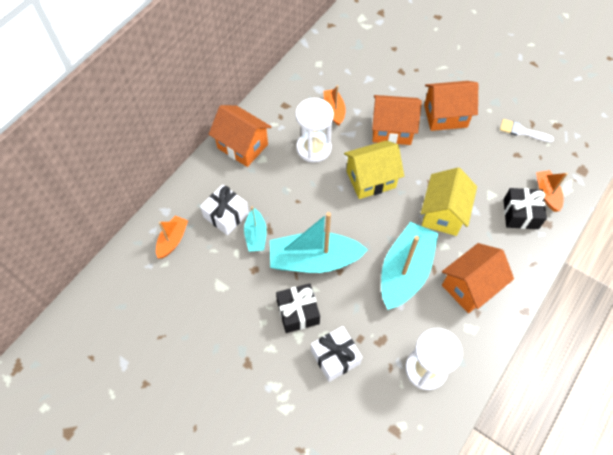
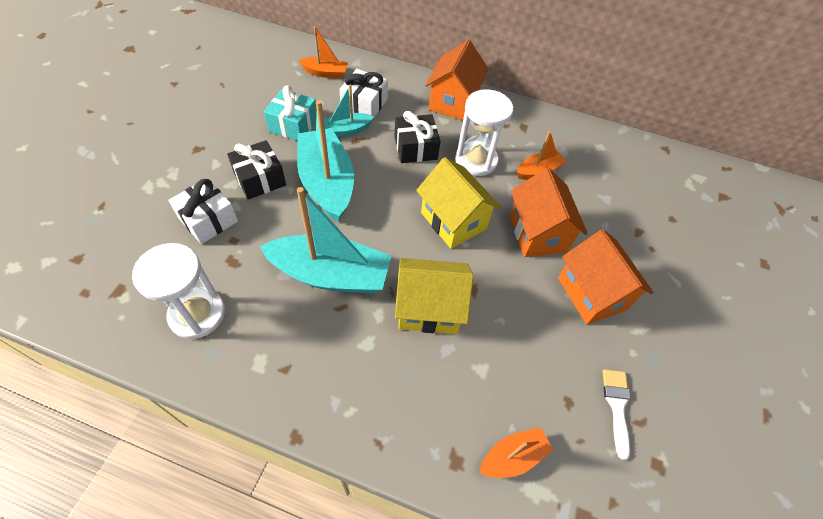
camera: 70 degrees right, 5 degrees down
orange house [442,243,514,313] -> none
black gift [503,188,547,229] -> black gift moved to [394,111,441,163]
none -> turquoise gift [264,85,317,141]

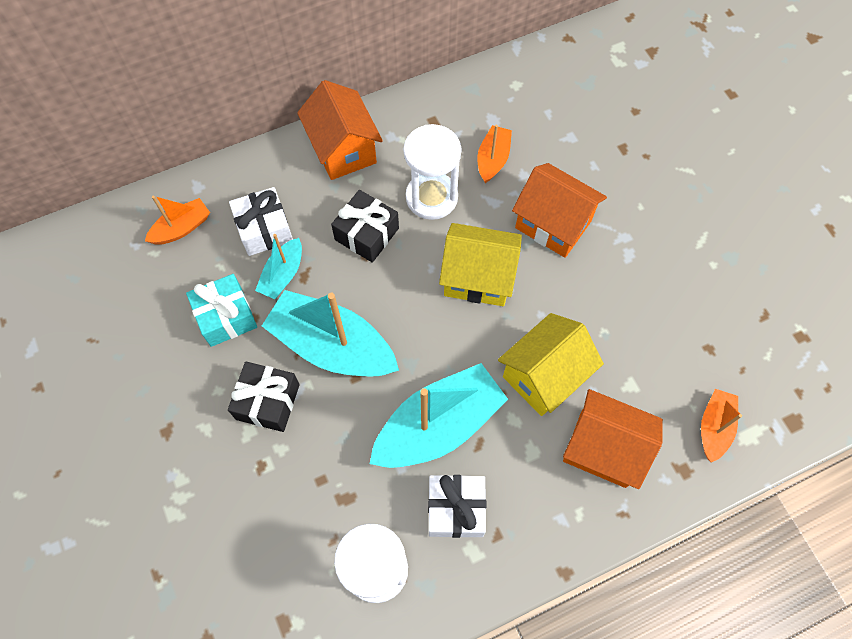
camera: 40 degrees left, 10 degrees up
white gift [168,178,238,244] -> white gift moved to [428,475,486,538]
orange house [558,229,654,324] -> orange house moved to [563,389,663,489]
white brush [603,369,630,460] -> none

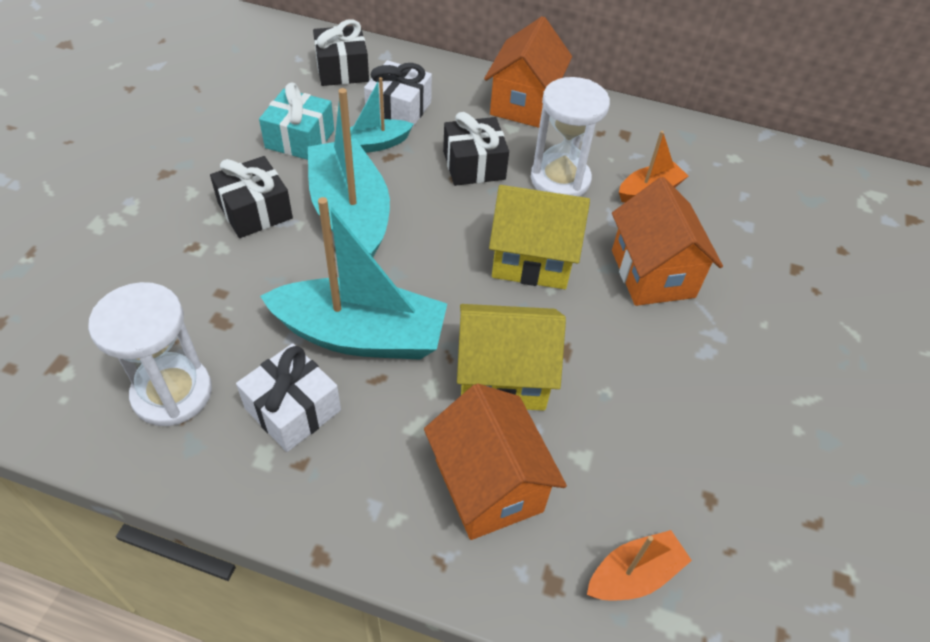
camera: 40 degrees right, 15 degrees down
orange boat [145,196,210,245] -> black gift [313,19,369,86]
yellow house [439,223,522,306] -> yellow house turned 45 degrees counterclockwise [489,185,590,289]

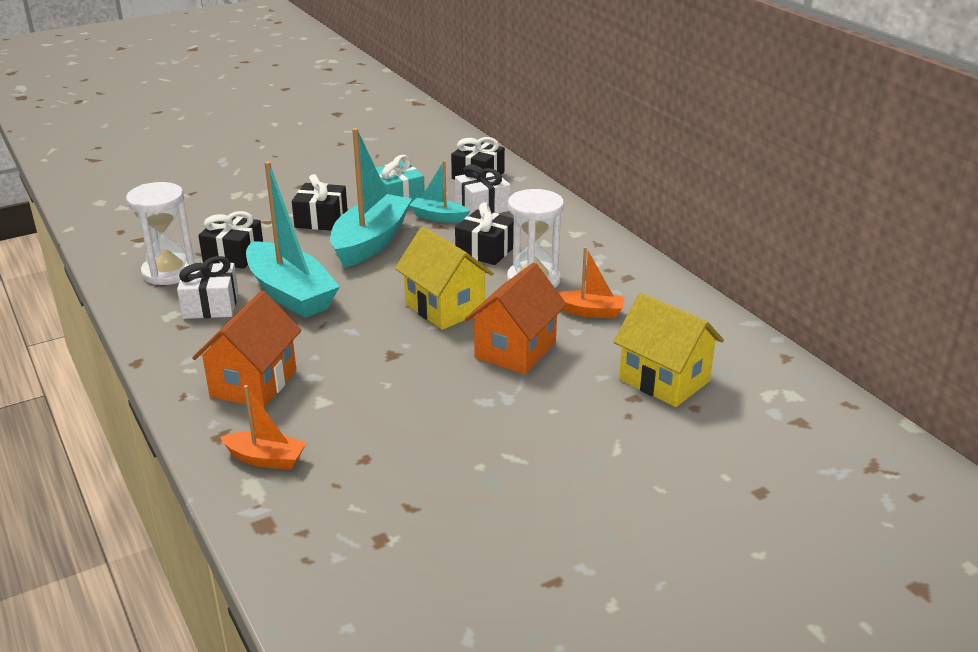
camera: 45 degrees right, 20 degrees down
yellow house [457,304,566,411] -> yellow house moved to [613,293,724,407]
orange house [484,16,572,128] -> none
none -> black gift [198,211,263,269]

